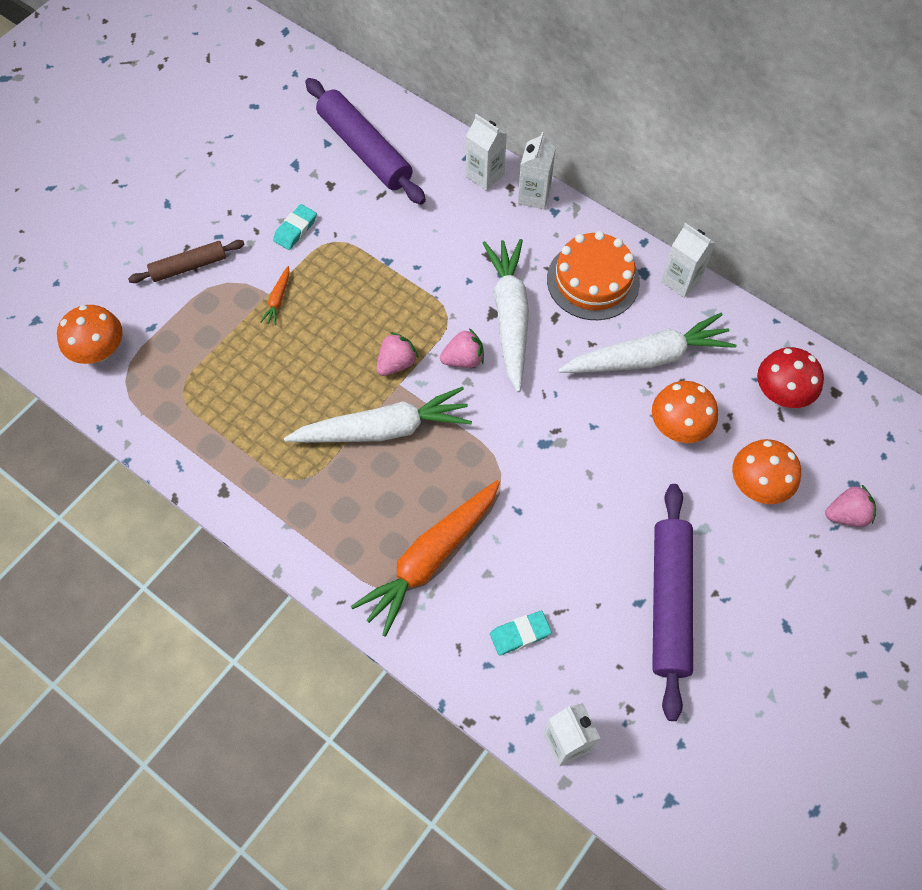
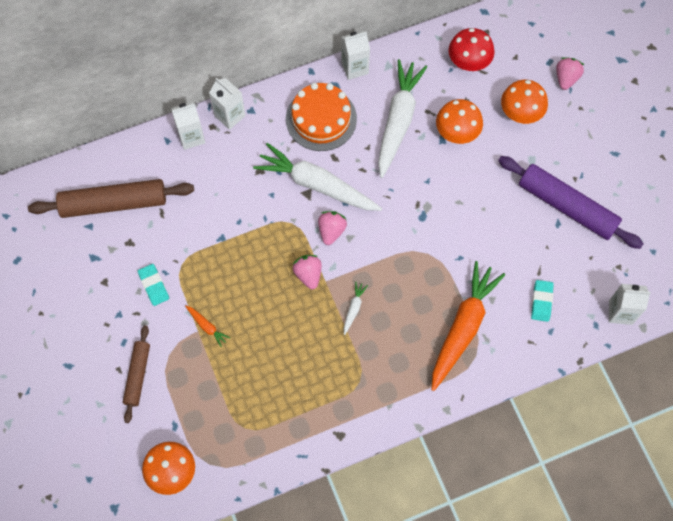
camera: 60 degrees left, 5 degrees up
white carrot [284,386,472,443] -> white carrot [344,282,368,335], size x0.40
purple rolling pin [305,78,426,205] -> brown rolling pin [28,179,194,218]
orange carrot [351,480,500,637] -> orange carrot turned 135 degrees counterclockwise [432,261,505,391]

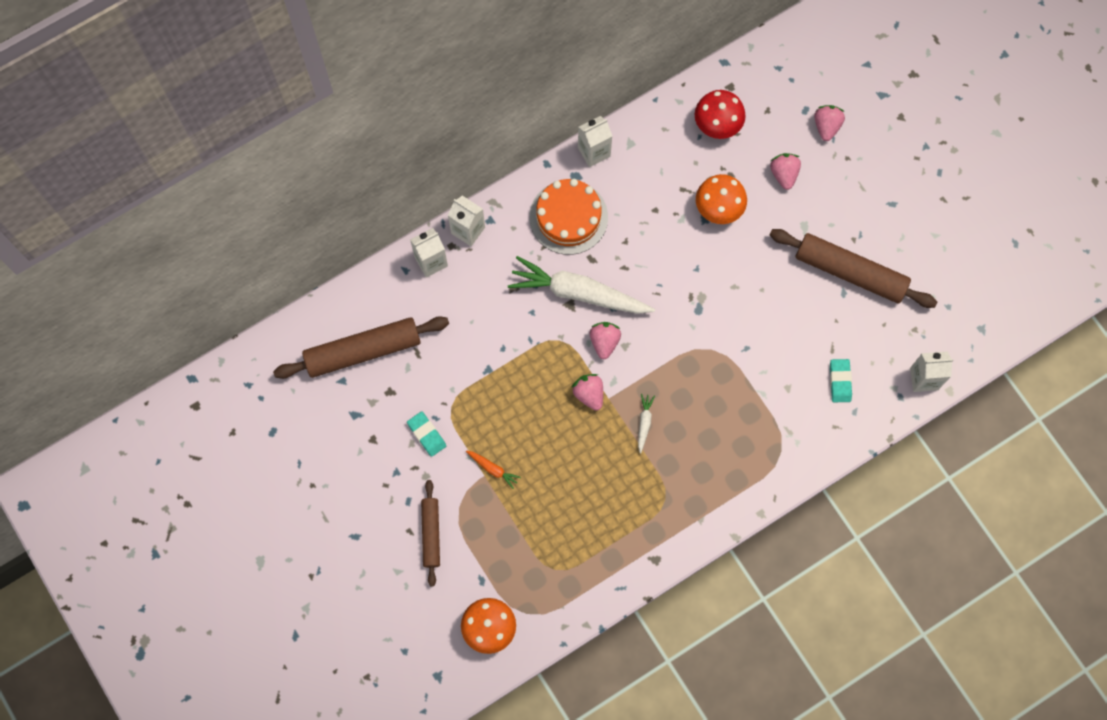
camera: 10 degrees left, 5 degrees up
white carrot [378,59,428,178] -> none
orange carrot [432,261,505,391] -> none
purple rolling pin [498,156,643,249] -> brown rolling pin [770,229,937,308]
orange mushroom [501,80,548,124] -> pink strawberry [770,153,801,190]

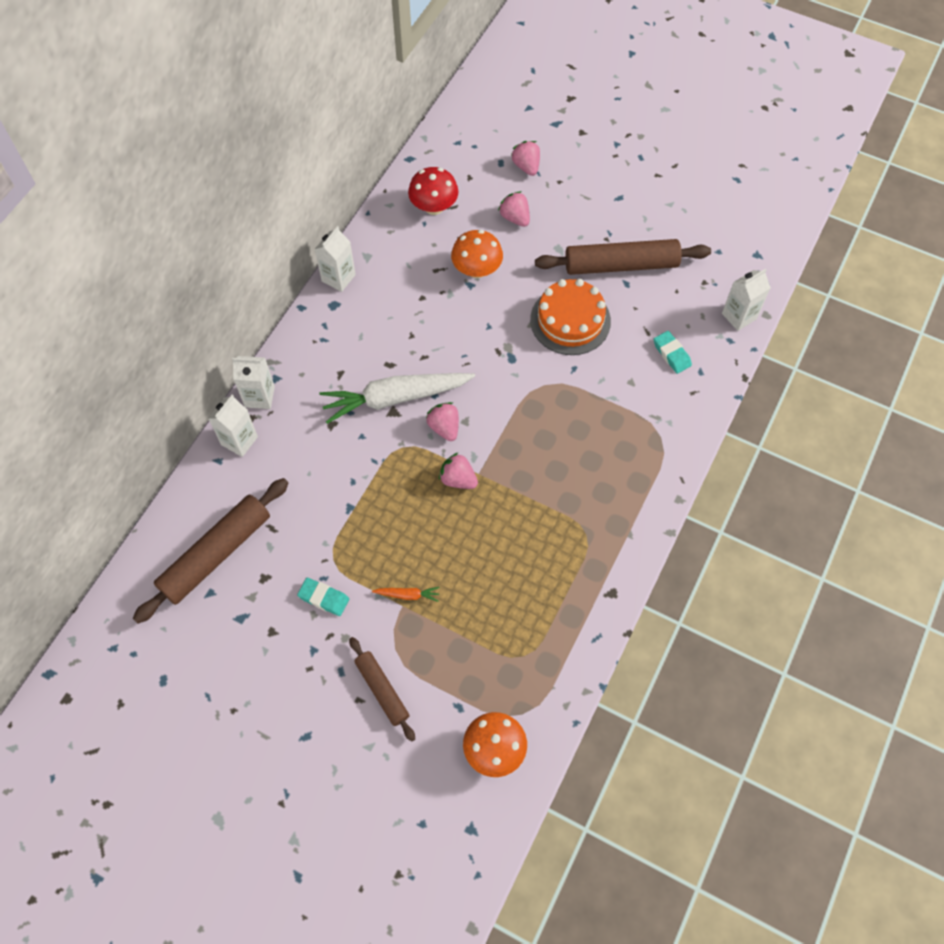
camera: 30 degrees left, 10 degrees down
orange cake [529,179,608,255] -> orange cake moved to [530,279,611,355]
white carrot [638,394,655,453] -> none

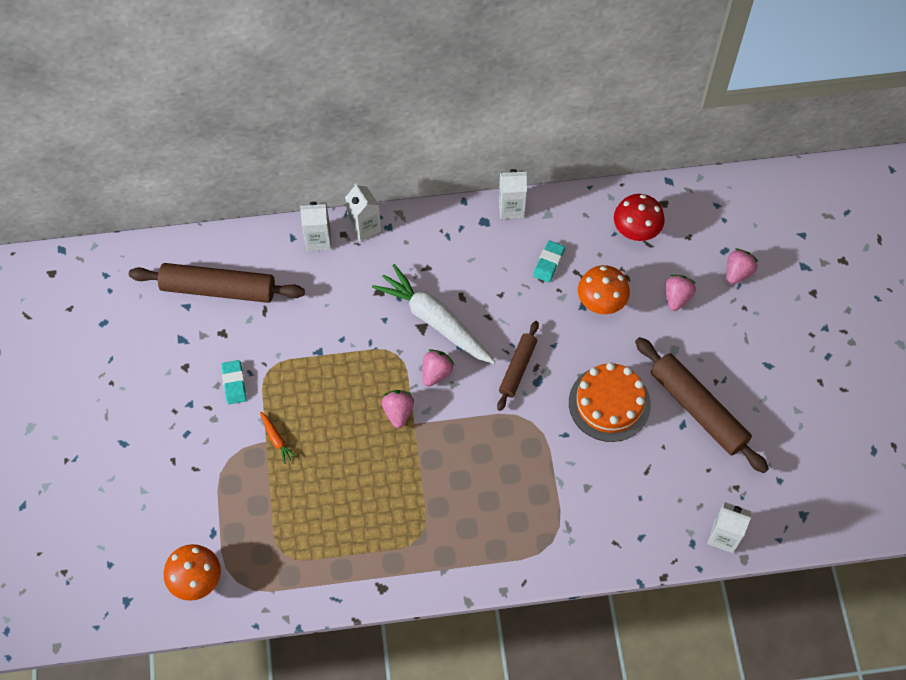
camera: 55 degrees right, 0 degrees up
brown rolling pin [349,637,415,741] -> brown rolling pin moved to [497,321,539,411]
turquoise eraser [653,331,692,374] -> turquoise eraser moved to [533,240,565,283]

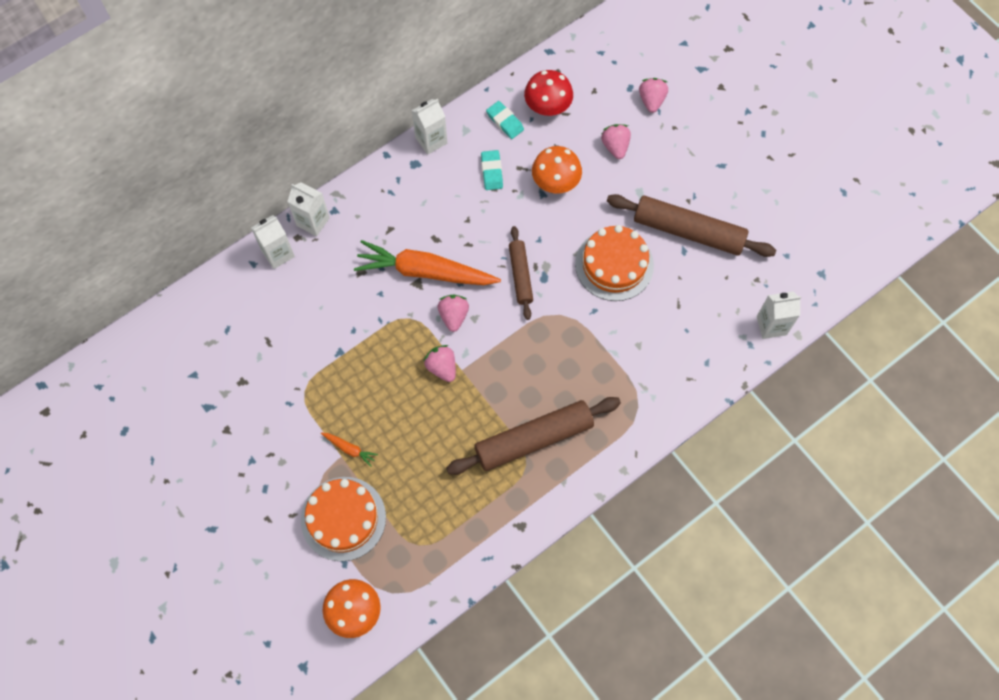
camera: 30 degrees left, 5 degrees up
brown rolling pin [129,263,305,303] -> brown rolling pin moved to [446,397,621,475]
turquoise eraser [221,360,247,404] -> turquoise eraser moved to [486,101,524,139]
white carrot [372,264,495,364] -> orange carrot [354,240,501,285]
none -> orange cake [301,477,386,561]

